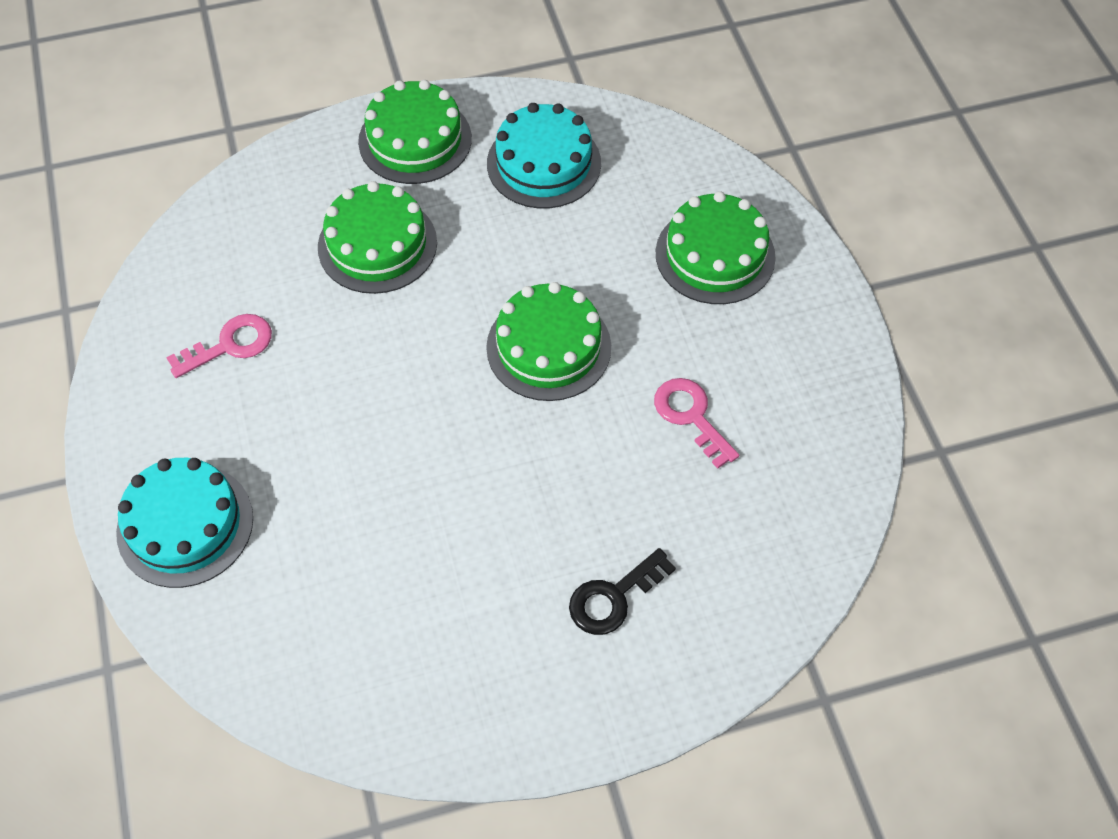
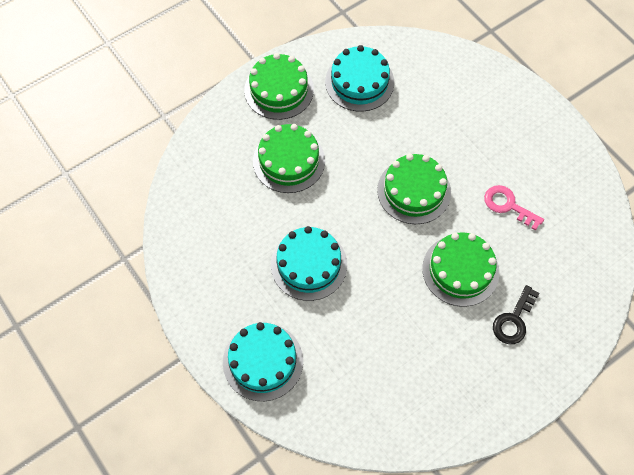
camera: 20 degrees left, 5 degrees up
pink key [166,314,272,378] -> none
green cake [656,191,776,304] -> green cake moved to [422,232,499,307]
none -> turquoise cake [271,226,347,301]

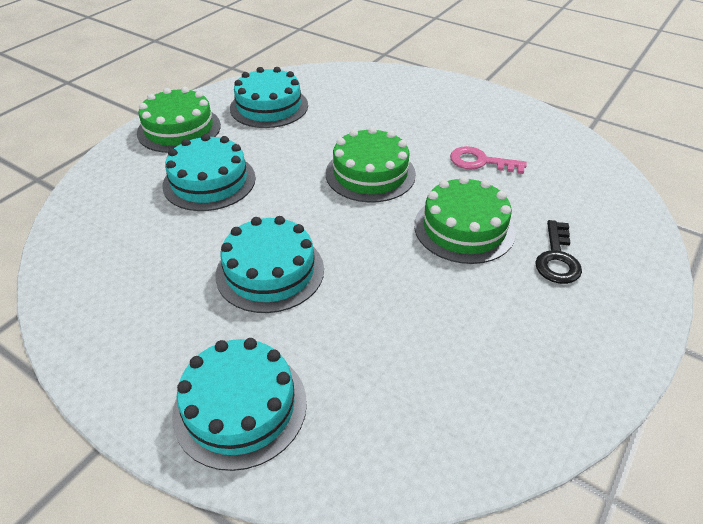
camera: 20 degrees left, 20 degrees down
green cake [253,124,325,193] -> turquoise cake [162,134,256,211]

